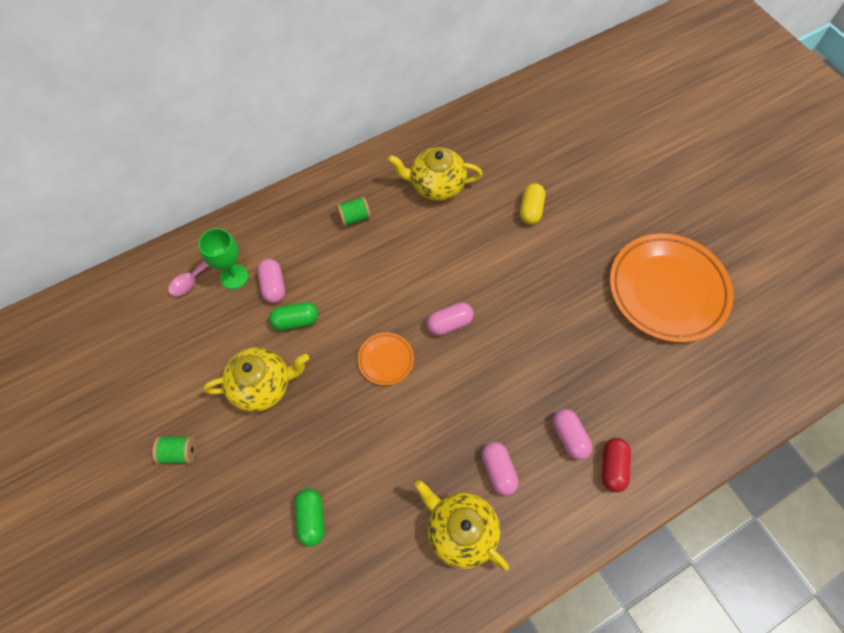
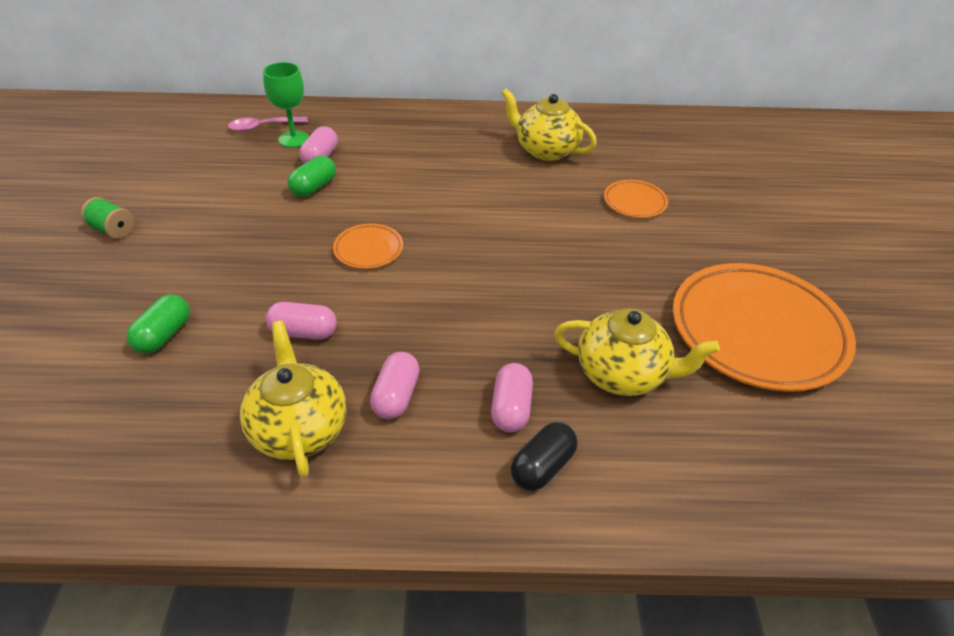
camera: 30 degrees right, 20 degrees down
yellow teapot [203,347,309,412] -> yellow teapot moved to [554,309,720,396]
green capsule [269,302,318,331] -> green capsule turned 75 degrees counterclockwise [288,156,336,197]
green spool [336,196,371,227] -> none
pink capsule [427,302,473,336] -> pink capsule moved to [266,302,337,340]
yellow capsule [520,183,545,225] -> orange plate [604,180,668,218]
red capsule [602,438,631,493] -> black capsule [511,422,578,491]

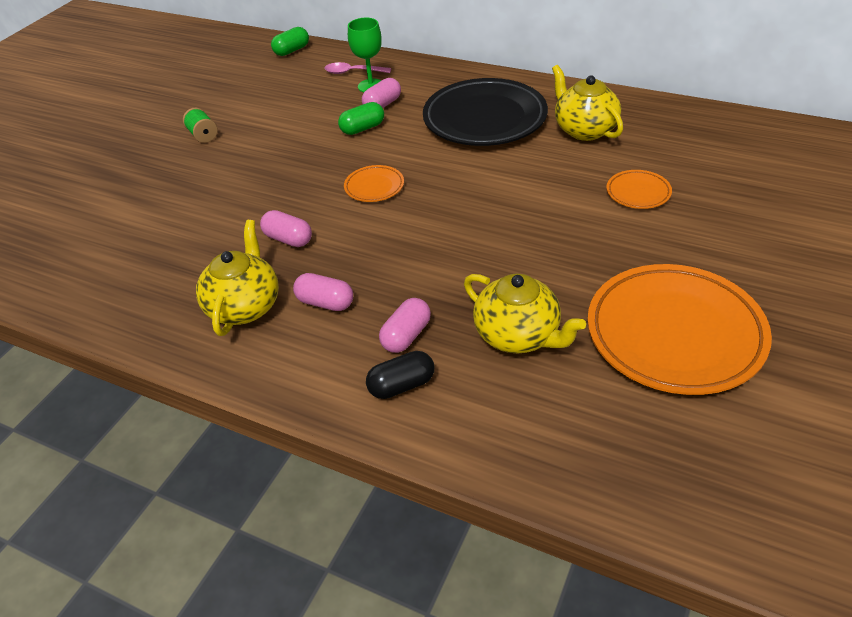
camera: 30 degrees right, 0 degrees up
green capsule [126,294,190,353] -> green capsule moved to [271,27,309,56]
pink capsule [370,352,420,419] -> pink capsule turned 75 degrees clockwise [293,273,353,311]
none -> black plate [423,78,548,146]

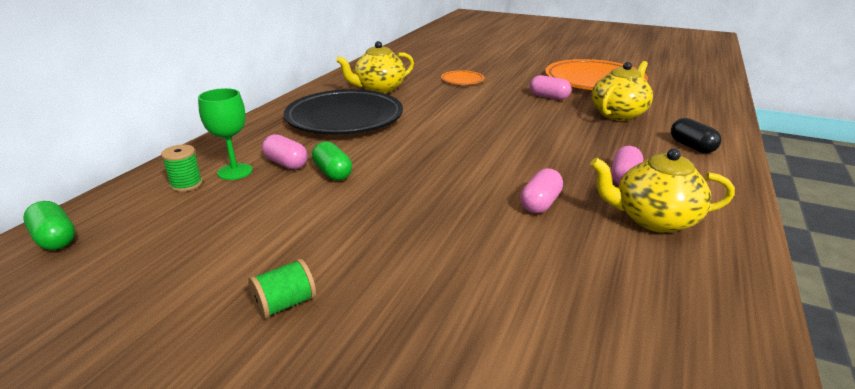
camera: 95 degrees left, 15 degrees down
pink spoon [324,62,391,74] -> green spool [161,145,203,192]
orange plate [344,165,404,202] -> none
pink capsule [379,298,431,353] -> pink capsule moved to [530,75,571,100]

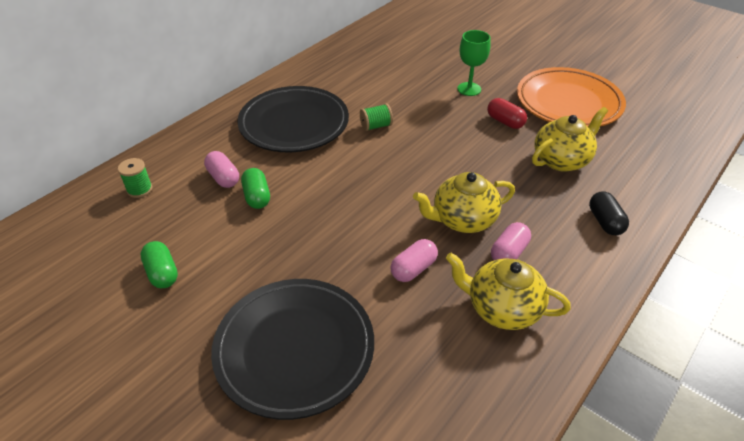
camera: 15 degrees right, 15 degrees up
green capsule [23,201,75,250] -> green capsule moved to [140,241,178,288]
green goblet [198,88,252,180] -> green goblet moved to [457,30,491,96]
green spool [248,259,316,319] -> green spool moved to [360,104,393,131]
yellow teapot [336,41,414,93] -> yellow teapot moved to [413,172,515,233]
orange plate [441,70,484,85] -> none
pink capsule [530,75,571,100] -> red capsule [487,98,527,129]
none -> black plate [211,279,374,420]

